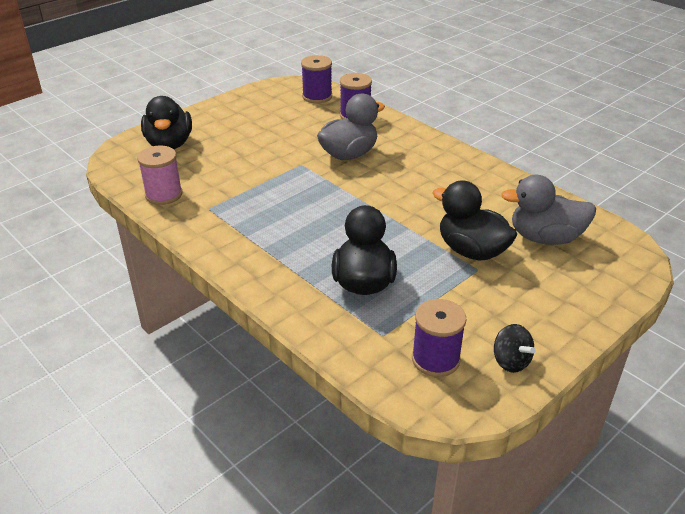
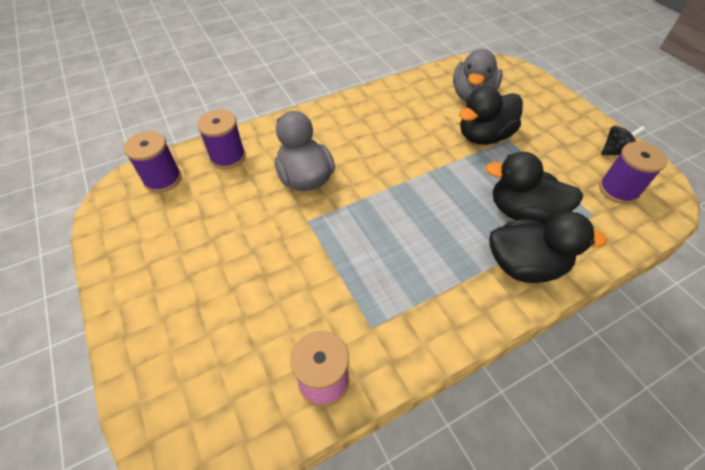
camera: 75 degrees left, 15 degrees up
black duck [141,96,192,149] -> black duck moved to [489,211,607,283]

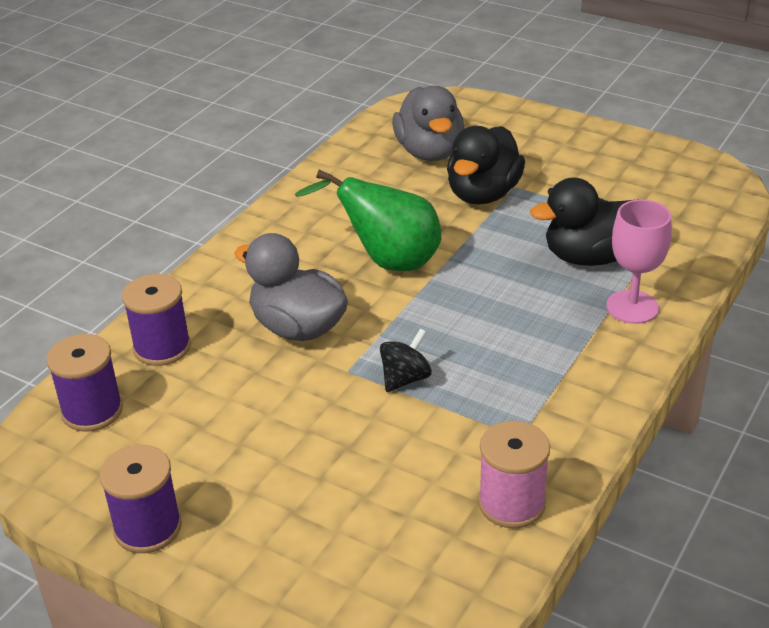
camera: 30 degrees left, 15 degrees down
black duck [489,211,607,283] -> pink goblet [606,199,672,324]
purple spool [599,142,667,204] -> purple spool moved to [99,445,182,553]
black spinning top [601,126,645,155] -> black spinning top moved to [380,328,432,392]
none -> green pear [295,170,441,271]

